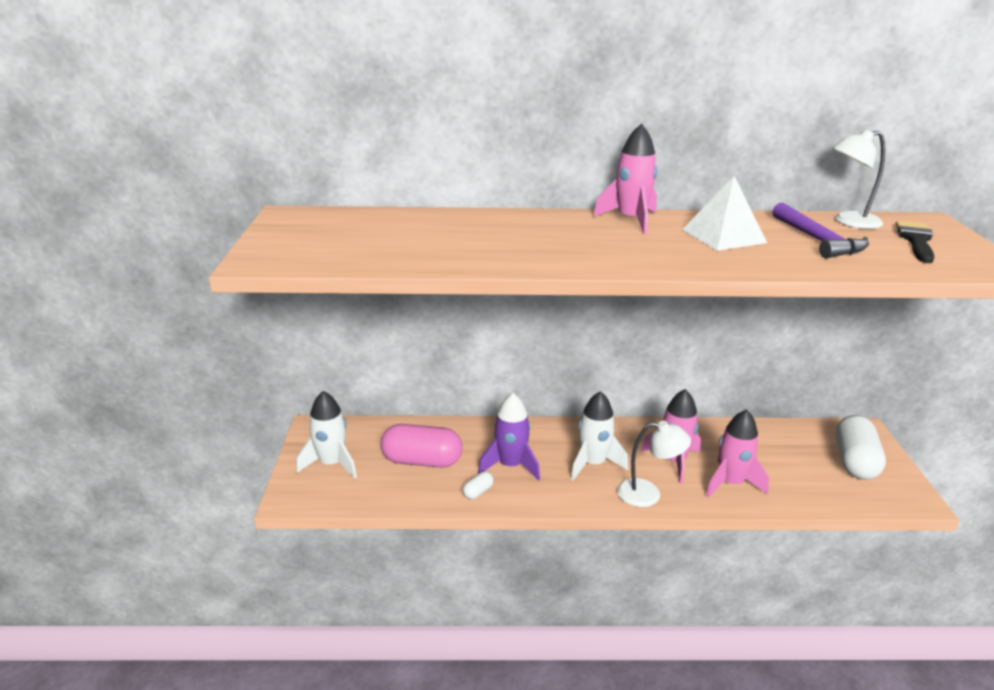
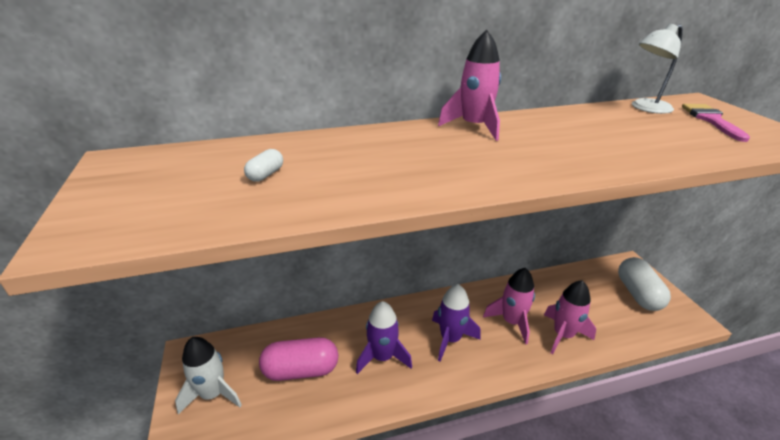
camera: 15 degrees left, 5 degrees up
white capsule [463,471,494,499] -> white capsule moved to [244,149,283,182]
white rocket [571,391,628,480] -> purple rocket [432,284,481,361]
white lamp [617,421,691,507] -> none
white pyramid [682,176,767,251] -> none
purple hammer [772,203,869,258] -> none
black brush [895,221,935,263] -> pink brush [682,104,750,142]

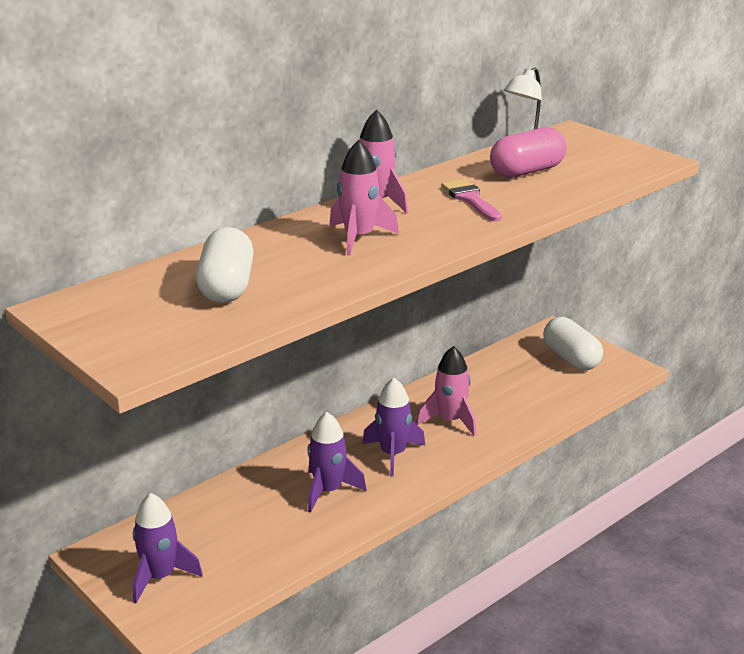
camera: 25 degrees left, 5 degrees down
white rocket [175,337,242,414] -> purple rocket [133,493,203,603]
white capsule [244,149,283,182] -> white capsule [196,227,254,303], size x2.30
pink capsule [259,337,339,381] -> pink capsule moved to [490,127,567,178]
pink rocket [544,280,596,354] -> pink rocket moved to [329,140,399,256]
pink brush [682,104,750,142] -> pink brush moved to [441,179,502,221]

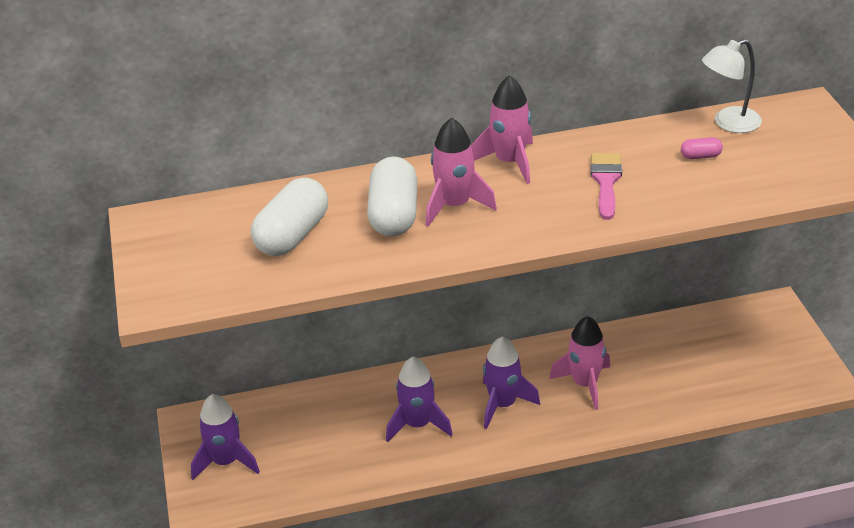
camera: 30 degrees right, 10 degrees up
pink capsule [490,127,567,178] -> pink capsule [681,137,723,159], size x0.43
white capsule [543,317,603,370] -> white capsule moved to [367,157,417,237]

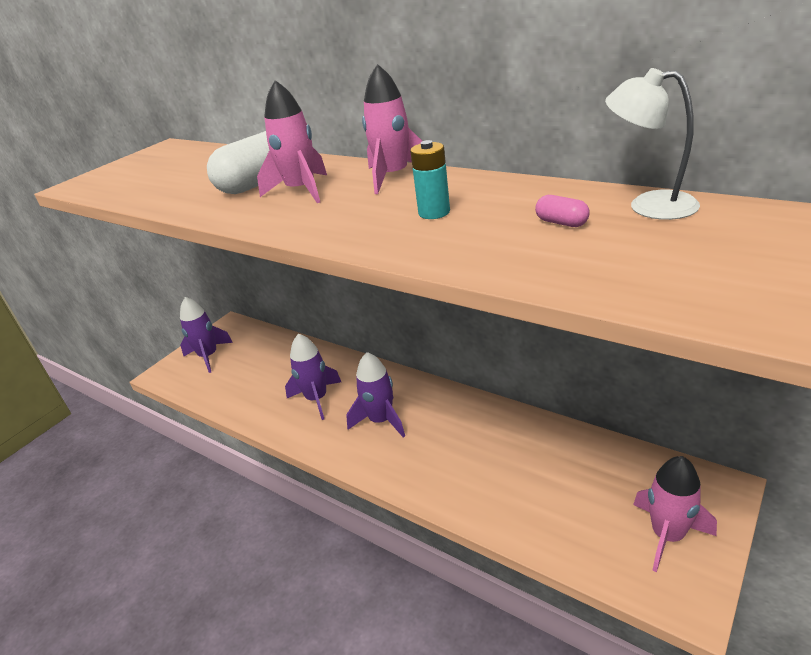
camera: 50 degrees right, 5 degrees down
white capsule [251,177,328,256] -> none
pink rocket [549,316,610,410] -> pink rocket moved to [633,456,717,572]
pink brush [590,153,622,220] -> turquoise battery [410,140,450,219]

